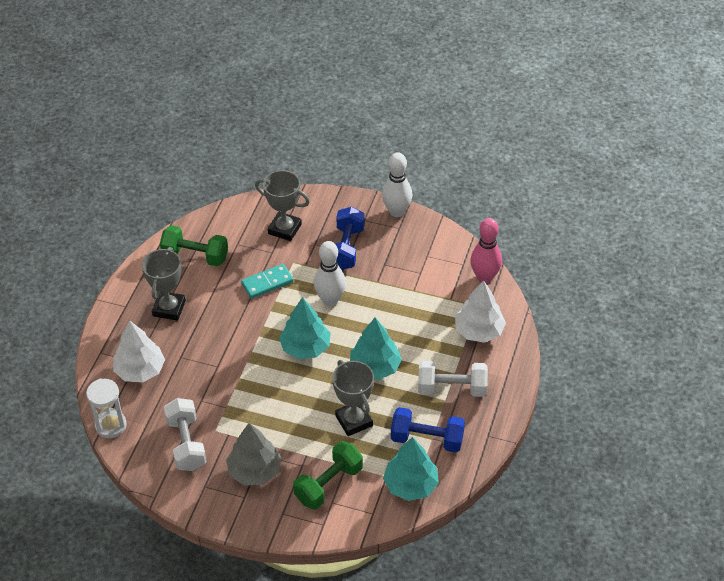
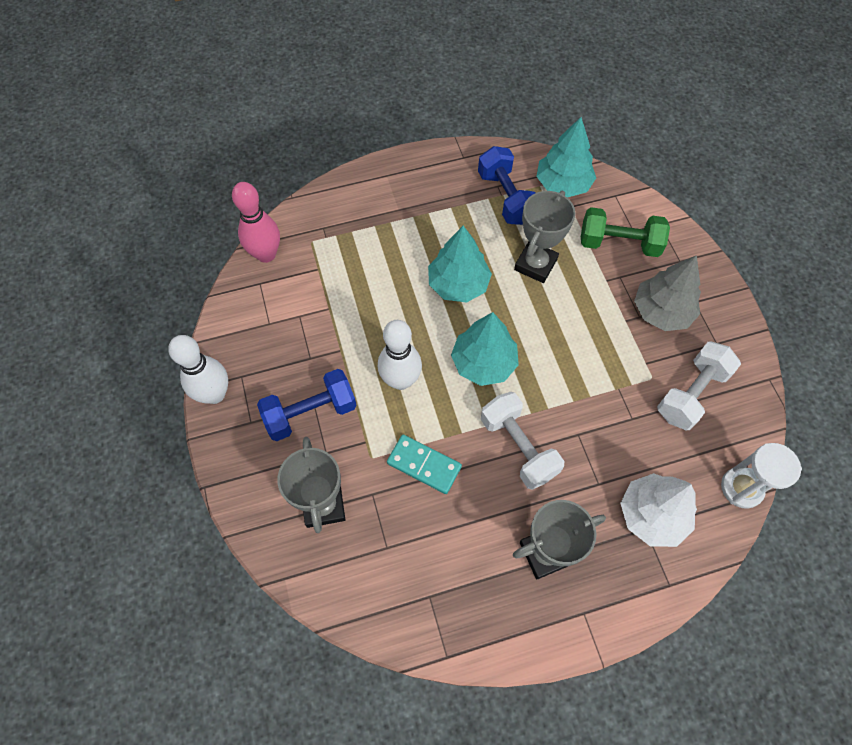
camera: 125 degrees left, 15 degrees up
green dumbbell [160,225,228,267] -> none
white dumbbell [418,361,488,397] -> white dumbbell moved to [481,392,564,490]
white tree [455,280,506,343] -> none

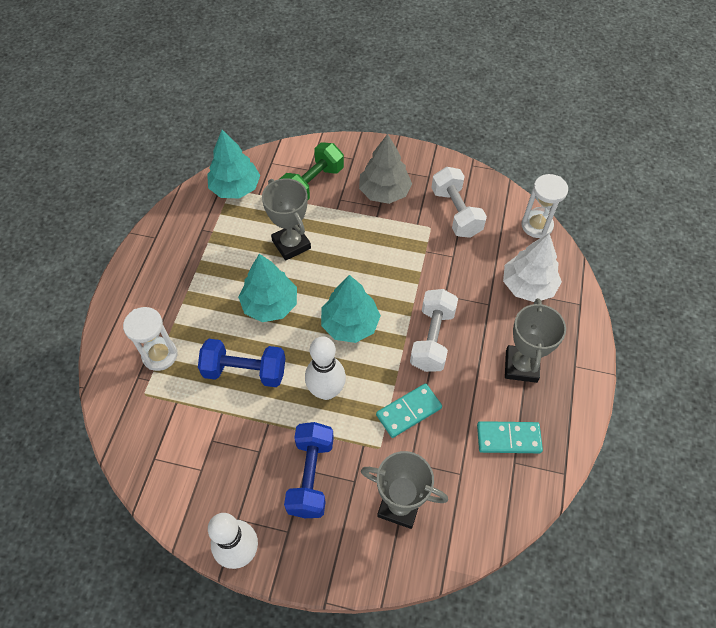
camera: 60 degrees left, 5 degrees down
pink bowling pin [232,182,280,263] -> none
blue dumbbell [478,146,535,225] -> blue dumbbell moved to [198,339,286,387]
white dumbbell [481,392,564,490] -> white dumbbell turned 75 degrees counterclockwise [410,289,458,372]
none -> white hourglass [123,307,178,371]
none -> turquoise domino [477,421,543,453]

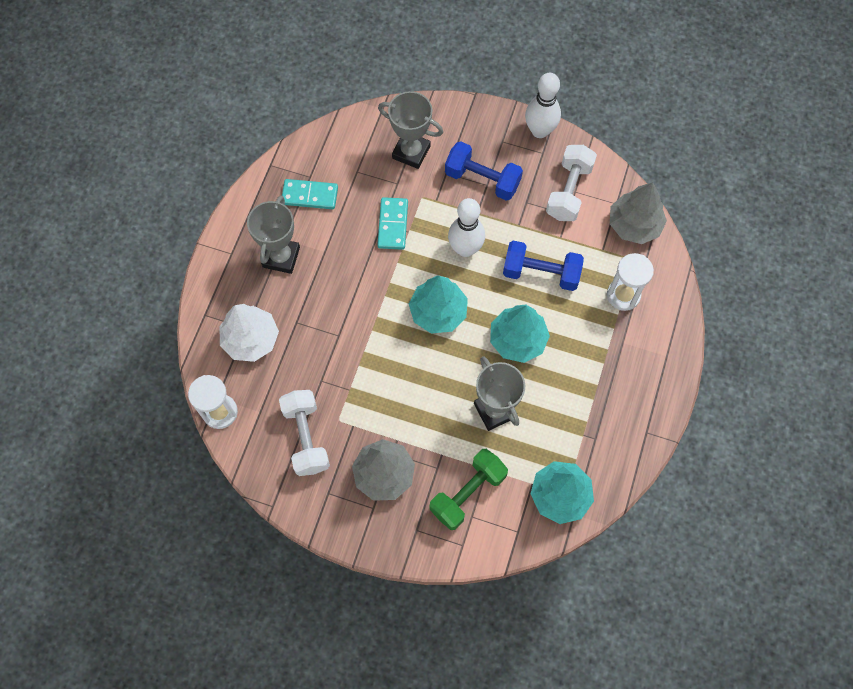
camera: 175 degrees left, 10 degrees up
blue dumbbell [284,422,334,518] -> blue dumbbell turned 75 degrees counterclockwise [445,141,523,201]
turquoise domino [376,383,442,438] -> turquoise domino turned 60 degrees counterclockwise [377,197,408,250]
white dumbbell [410,289,458,372] -> white dumbbell moved to [546,145,597,221]
none -> grey tree [610,182,667,244]

